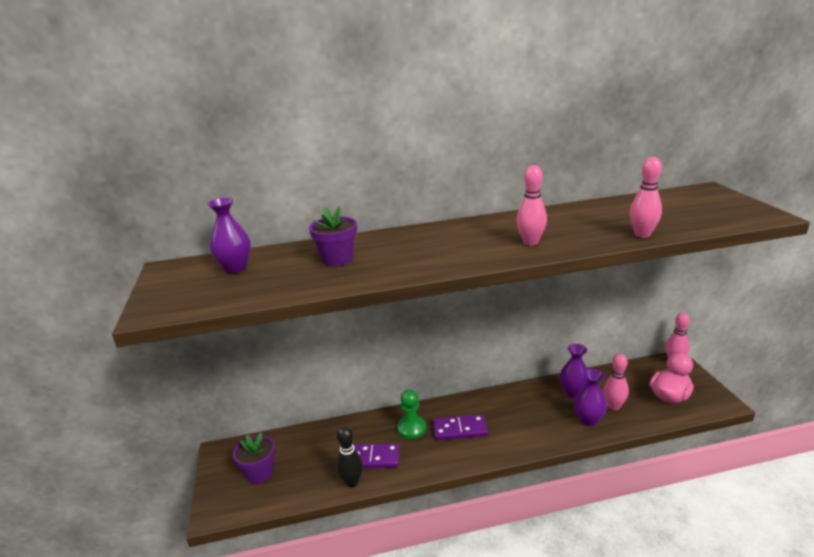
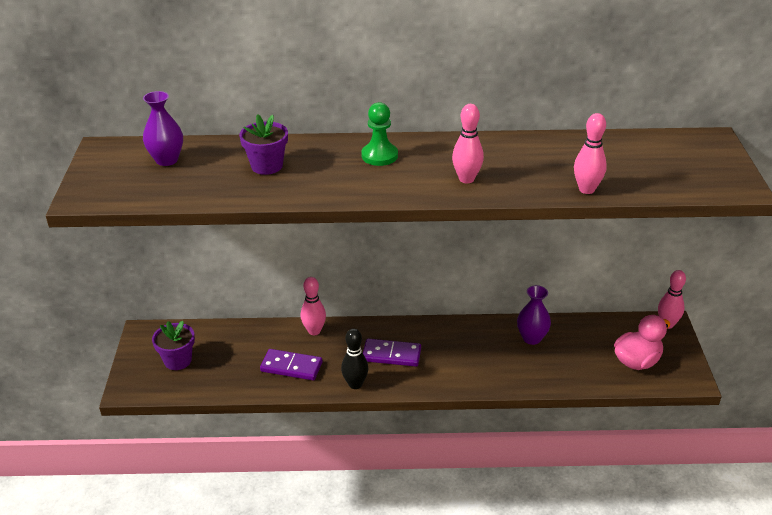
camera: 10 degrees right, 10 degrees up
black bowling pin [336,426,363,488] -> black bowling pin moved to [341,328,369,389]
green pawn [397,390,426,439] -> green pawn moved to [361,102,398,166]
purple vase [574,369,607,426] -> none
pink bowling pin [604,354,629,410] -> pink bowling pin moved to [301,277,326,335]

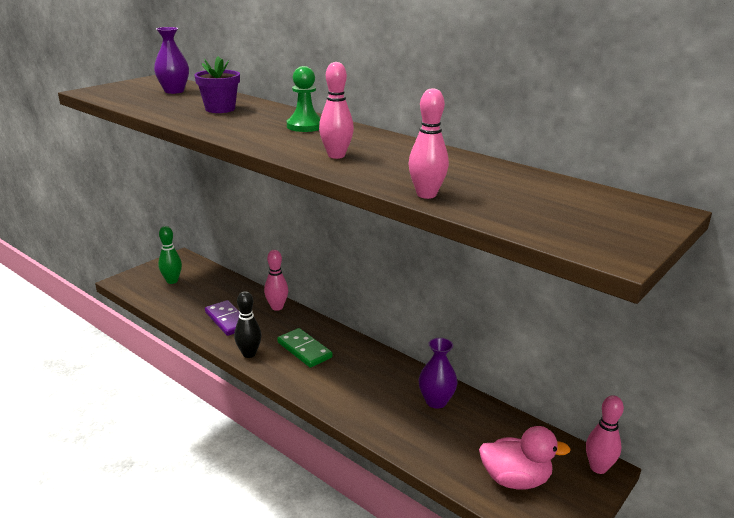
camera: 40 degrees right, 10 degrees down
purple flower pot [152,321,195,370] -> green bowling pin [158,226,182,284]
purple domino [363,339,421,367] -> green domino [277,328,333,368]

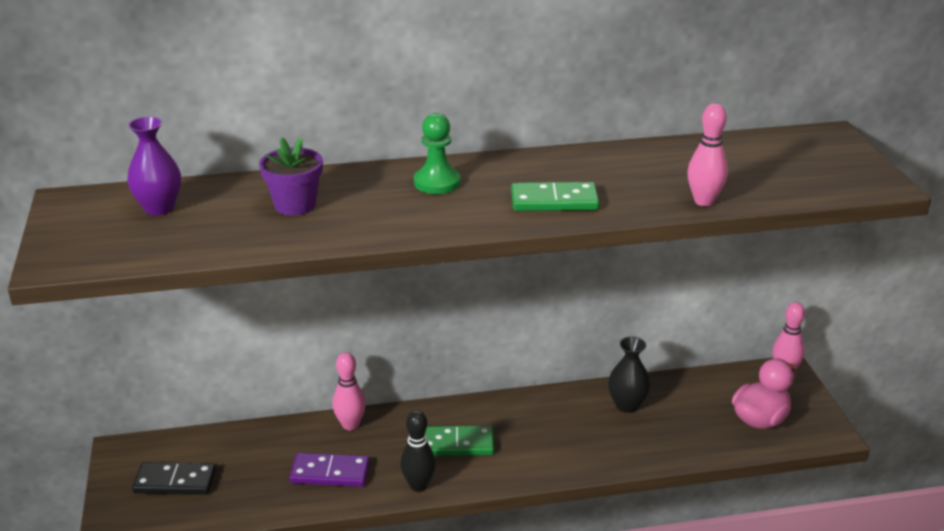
camera: 50 degrees left, 5 degrees up
green bowling pin [158,226,182,284] -> black domino [132,462,216,495]
pink bowling pin [319,62,354,159] -> green domino [511,182,599,211]
purple vase [419,338,457,409] -> black vase [608,336,651,413]

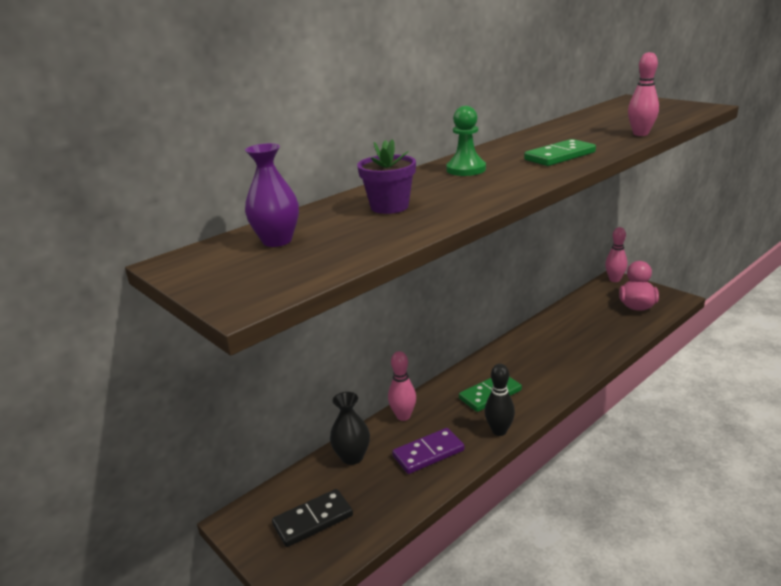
camera: 30 degrees left, 5 degrees down
black vase [608,336,651,413] -> black vase moved to [330,392,370,465]

